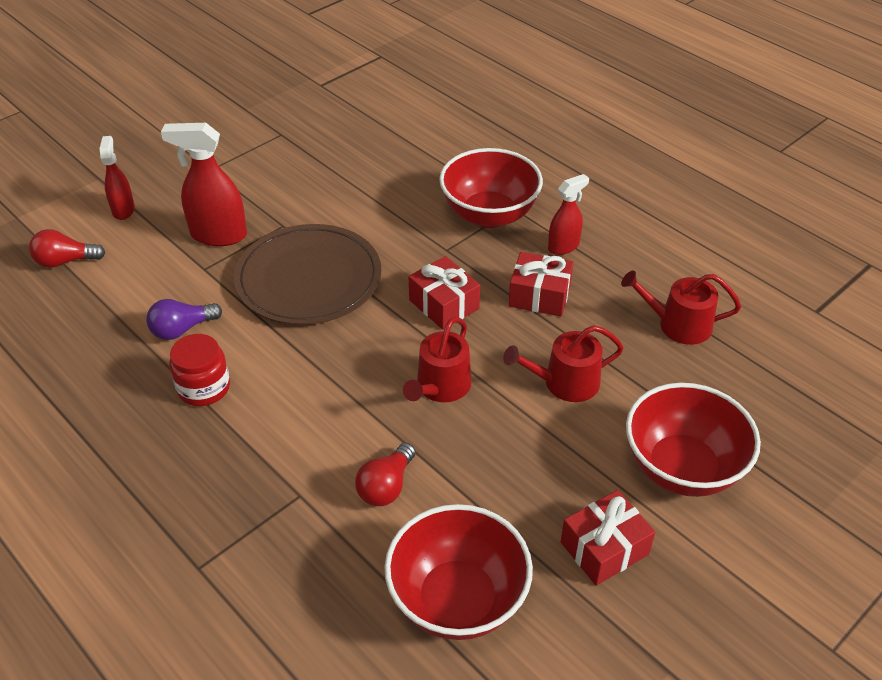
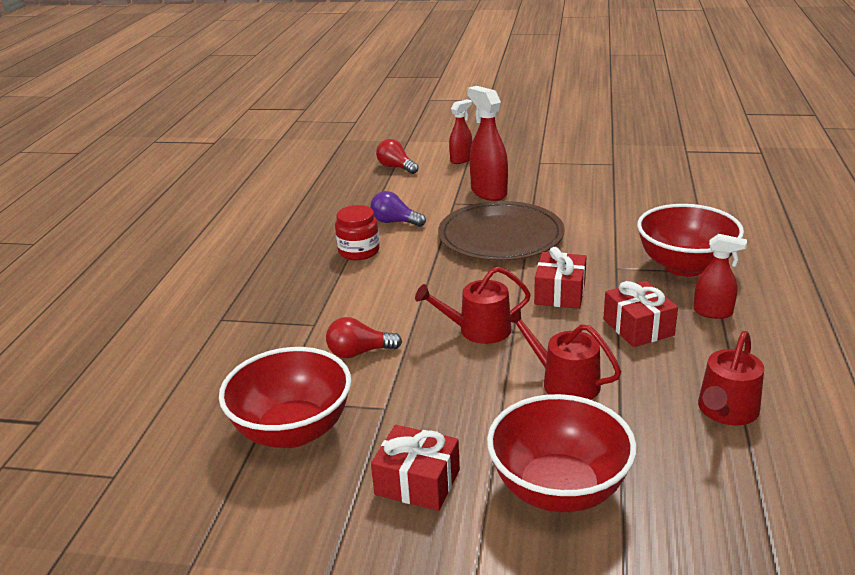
camera: 55 degrees right, 15 degrees down
red watering can [621,271,741,345] -> red watering can turned 120 degrees counterclockwise [698,331,764,426]

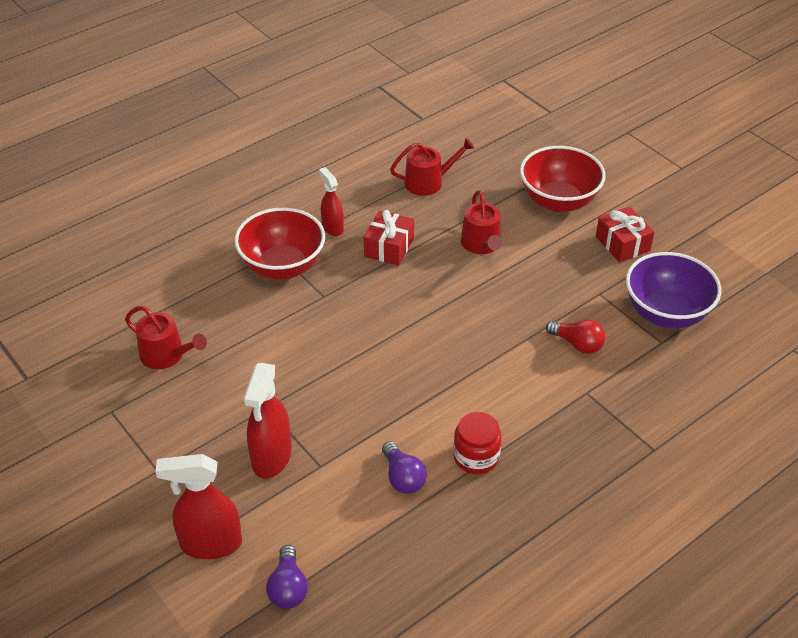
camera: 140 degrees left, 15 degrees up
red bowl [219,347,352,448] -> purple bowl [626,252,721,328]
red light bulb [376,139,419,174] -> purple light bulb [266,545,308,609]
red watering can [415,267,531,344] -> red watering can moved to [125,306,207,369]
brown plate [438,201,565,261] -> none
red spray bottle [449,99,472,164] -> red spray bottle [155,454,242,559], size x1.62
red gift [534,247,587,309] -> none

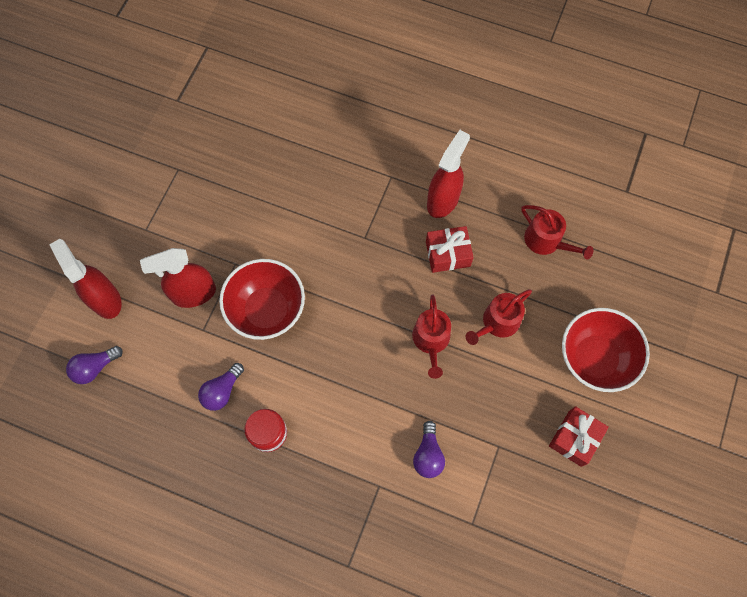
camera: 60 degrees right, 25 degrees up
red watering can [125,306,207,369] -> red watering can moved to [412,294,451,379]
red bowl [234,208,325,280] -> red bowl moved to [219,259,305,340]
red spray bottle [319,167,344,236] -> red spray bottle [427,130,470,218], size x1.62
red light bulb [546,319,605,354] -> purple light bulb [413,421,445,478]
purple bowl [626,252,721,328] -> none

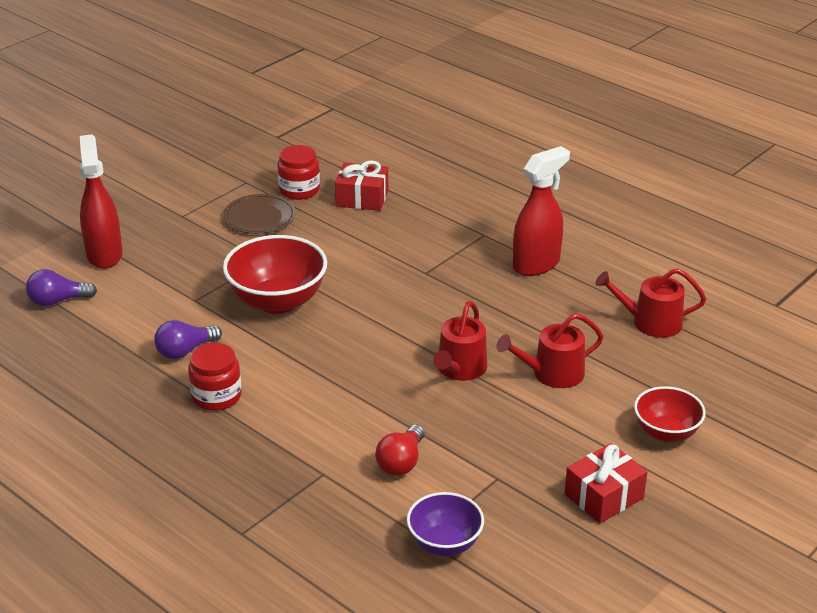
camera: 20 degrees right, 35 degrees down
red spray bottle [140,248,216,308] -> none
purple light bulb [413,421,445,478] -> red light bulb [375,425,425,476]
red gift [426,226,474,273] -> red gift moved to [335,160,388,211]
red watering can [521,205,593,260] -> red watering can turned 120 degrees clockwise [595,268,706,338]
red bowl [562,308,650,392] -> red bowl [634,386,706,442], size x0.61
none -> brown plate [223,194,296,234]
none -> red jar [277,145,320,200]
none -> purple bowl [407,492,484,556]

